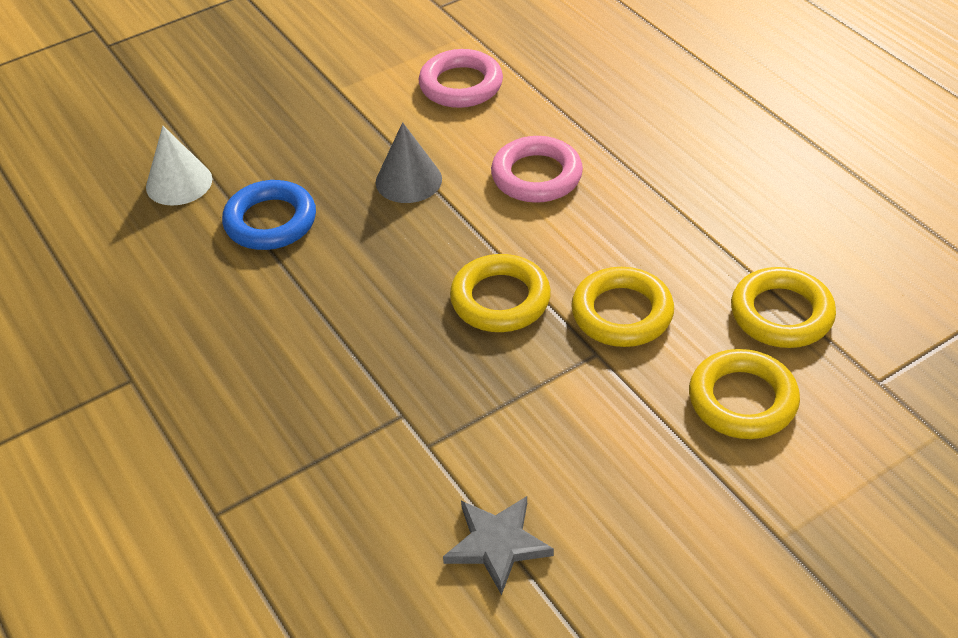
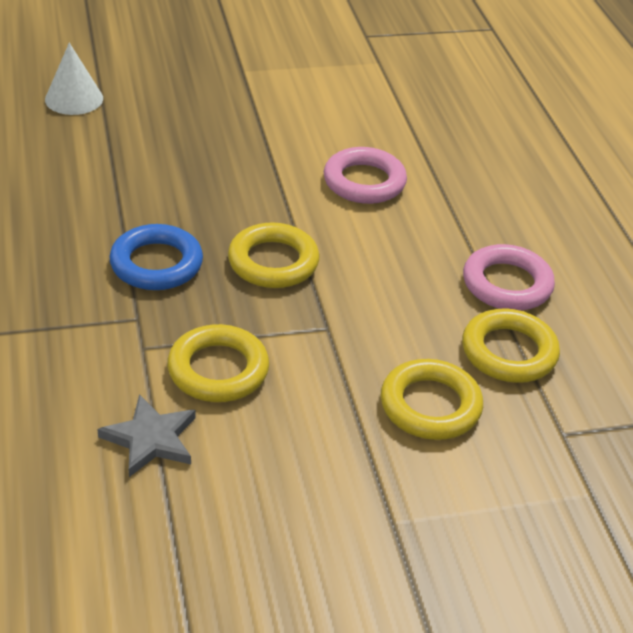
camera: 15 degrees right, 5 degrees down
blue ring [222,180,316,250] -> blue ring moved to [109,224,203,290]
grey cone [376,122,442,203] -> none
pink ring [419,49,503,108] -> pink ring moved to [463,244,555,311]
yellow ring [571,267,674,347] -> yellow ring moved to [167,324,269,402]

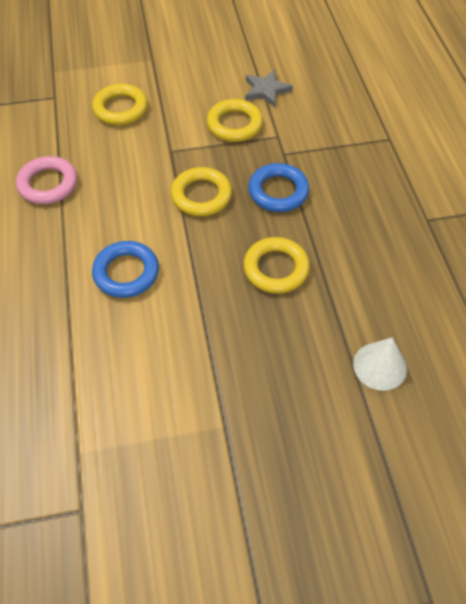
camera: 175 degrees left, 15 degrees up
pink ring [324,147,407,204] -> blue ring [92,241,159,298]
yellow ring [462,309,560,383] -> yellow ring moved to [243,237,310,294]

